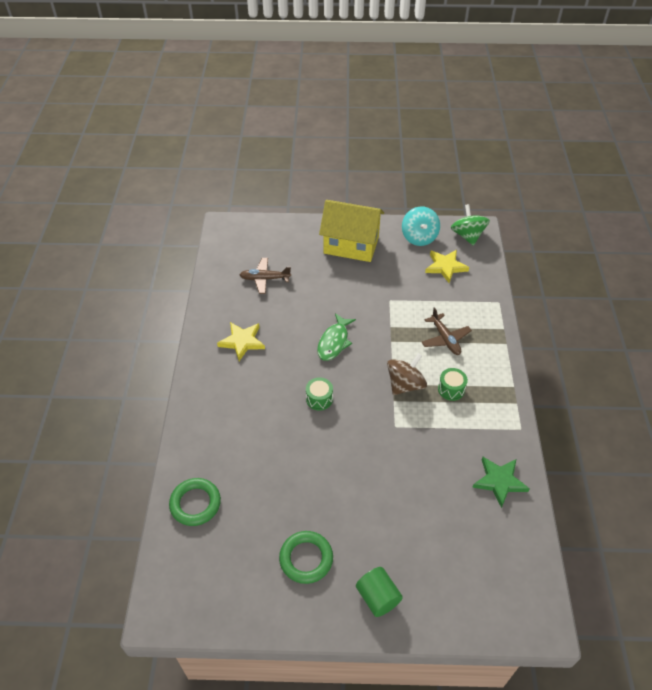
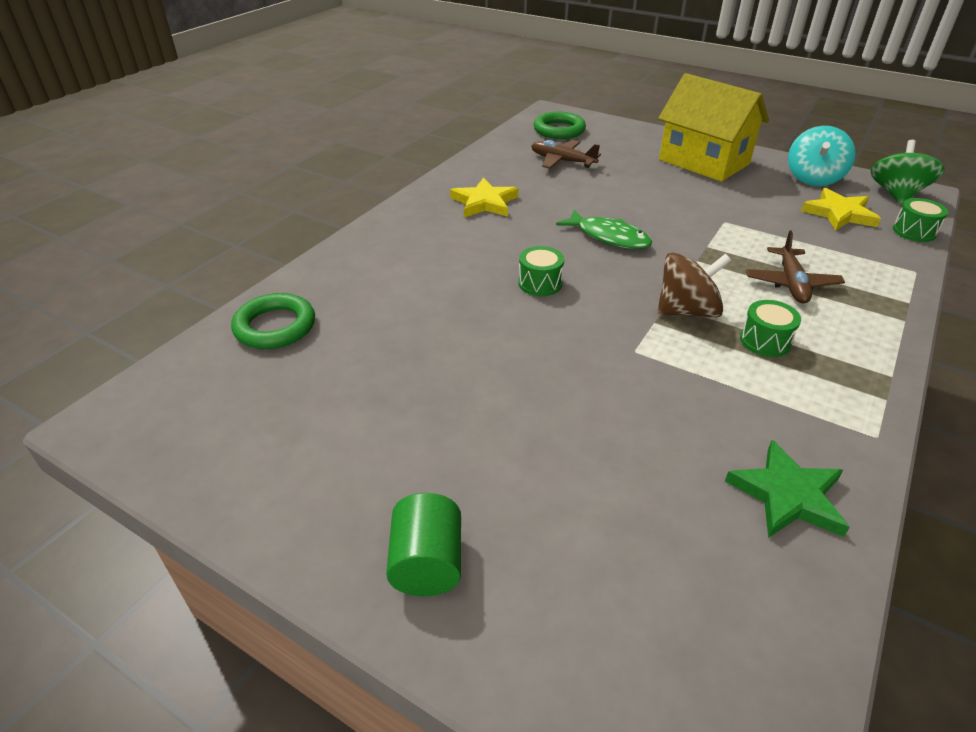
camera: 30 degrees right, 10 degrees down
green ring [279,531,333,584] -> green ring moved to [534,112,586,139]
green fish [317,313,356,361] -> green fish turned 105 degrees counterclockwise [556,209,652,249]
none -> green drum [893,198,948,242]

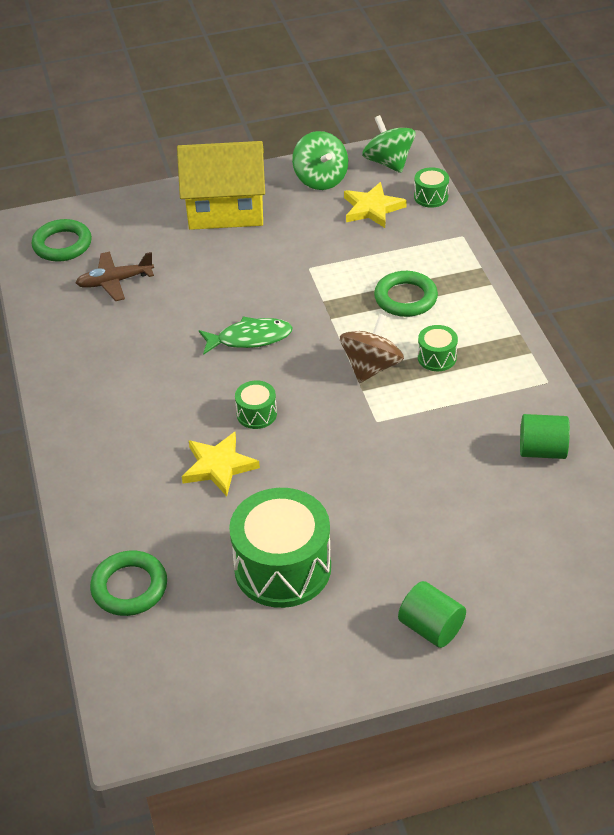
camera: 45 degrees left, 5 degrees up
yellow star [450,177,519,217] -> yellow star moved to [182,432,260,496]
green star [725,440,850,538] -> green cylinder [520,414,570,459]
brown plane [746,230,845,303] -> green ring [374,271,438,317]
turquoise spinning top [788,126,856,186] -> green spinning top [292,131,348,190]
none -> green drum [229,488,331,608]

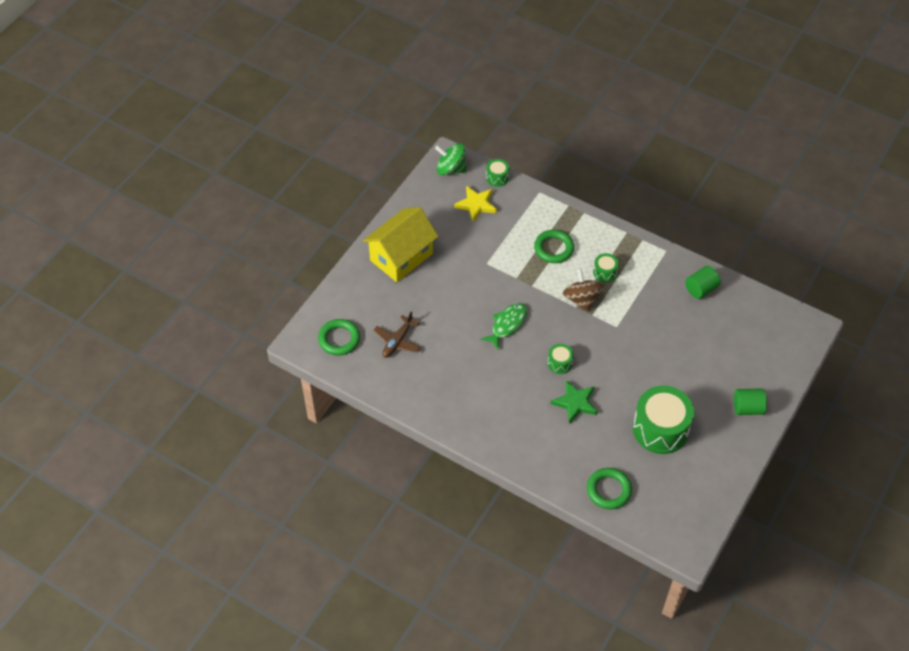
camera: 45 degrees left, 10 degrees up
yellow star [182,432,260,496] -> green star [551,380,598,423]
green spinning top [292,131,348,190] -> none

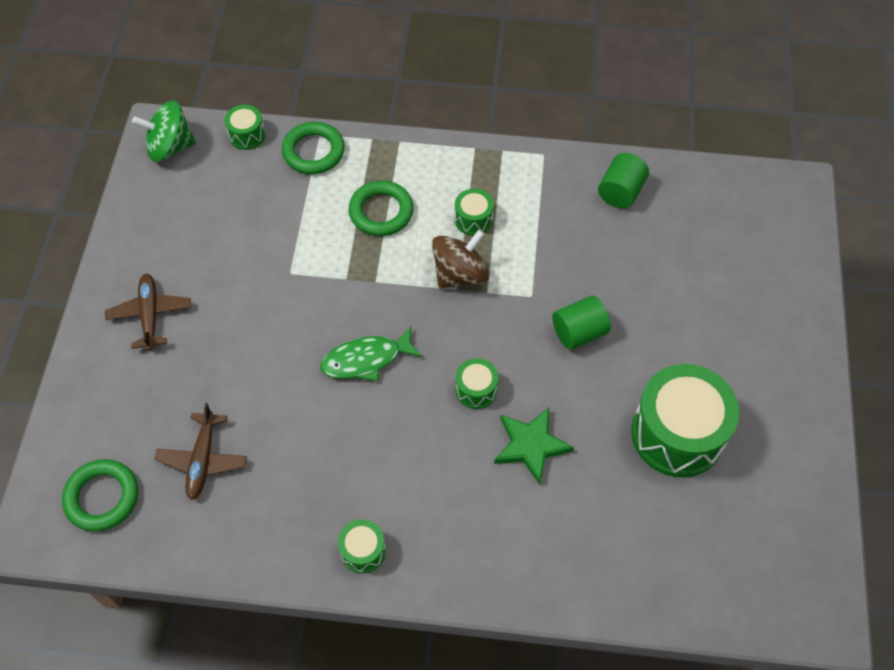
camera: 25 degrees left, 5 degrees up
yellow house [363,207,439,282] -> brown plane [105,274,191,350]
yellow star [454,186,497,222] -> none
green fish [480,303,527,349] -> green fish turned 120 degrees counterclockwise [320,326,423,381]
brown spinning top [563,269,604,312] -> brown spinning top turned 90 degrees clockwise [432,230,489,289]
green ring [587,468,632,509] -> green ring moved to [282,122,345,174]
green cylinder [734,388,767,415] -> green cylinder moved to [552,295,611,350]
none -> green drum [338,519,386,573]

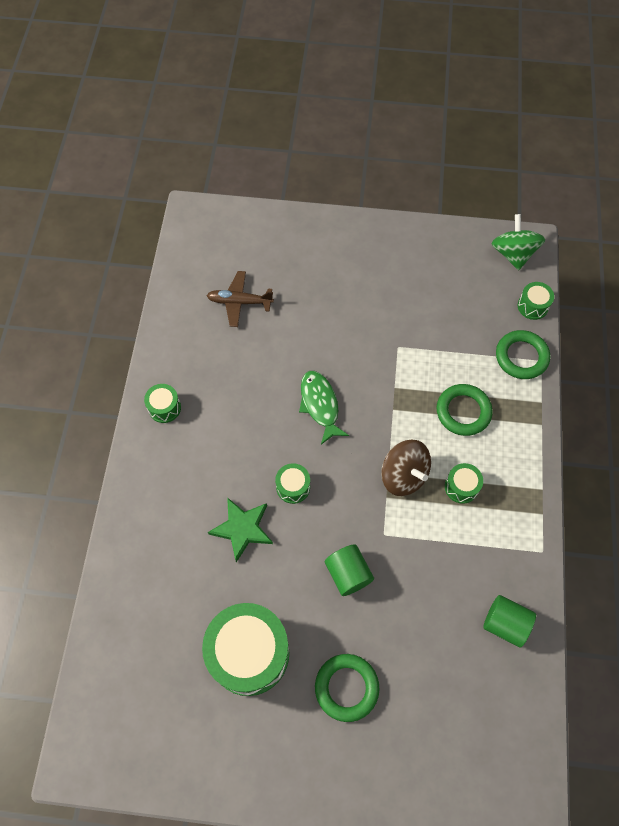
camera: 90 degrees right, 5 degrees up
green ring [62,459,138,531] -> green ring moved to [315,654,380,722]
brown plane [105,274,191,350] -> none

